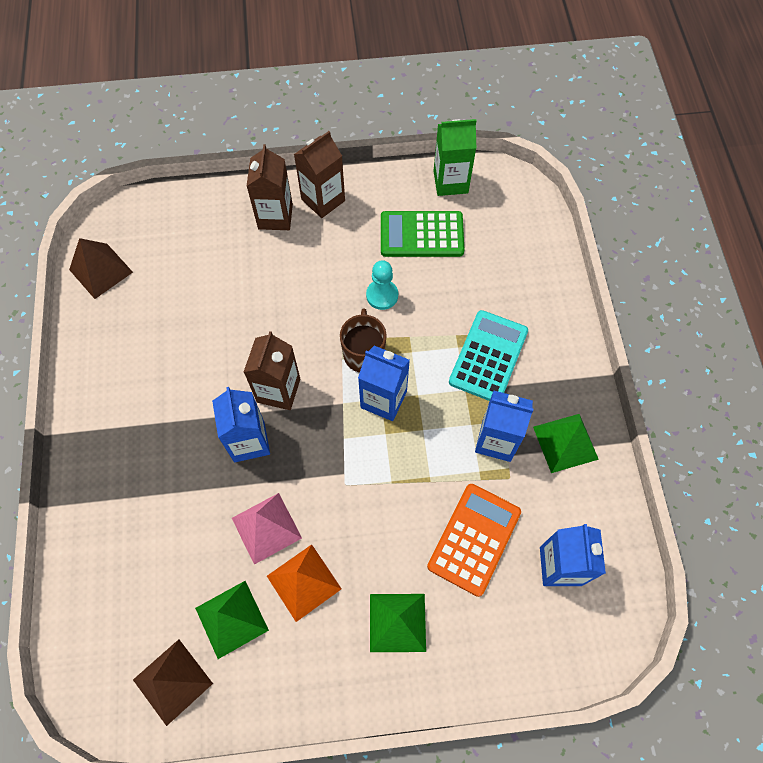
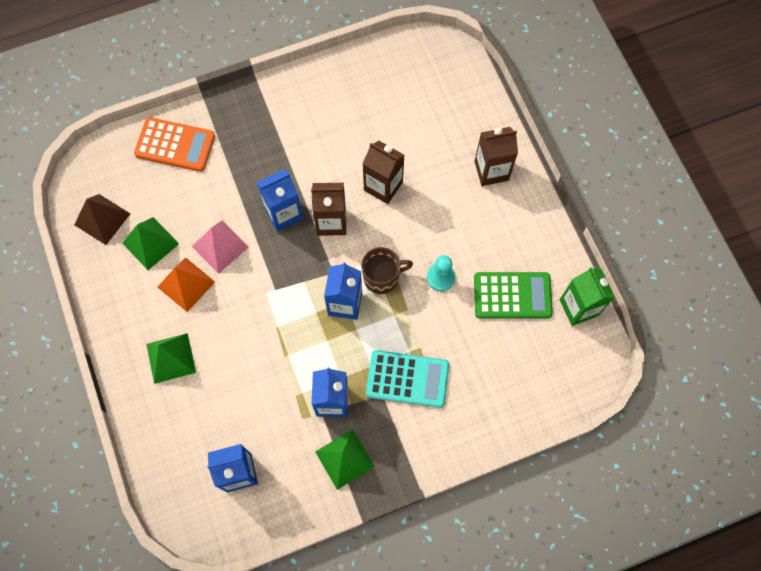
camera: 75 degrees right, 5 degrees up
brown pyramid [69,238,133,299] -> none
brown carton [294,131,345,218] -> brown carton moved to [362,141,404,204]
green calculator [381,211,465,257] -> green calculator turned 105 degrees clockwise [474,272,553,318]
orange calculator [427,484,521,597] -> orange calculator moved to [134,117,215,172]

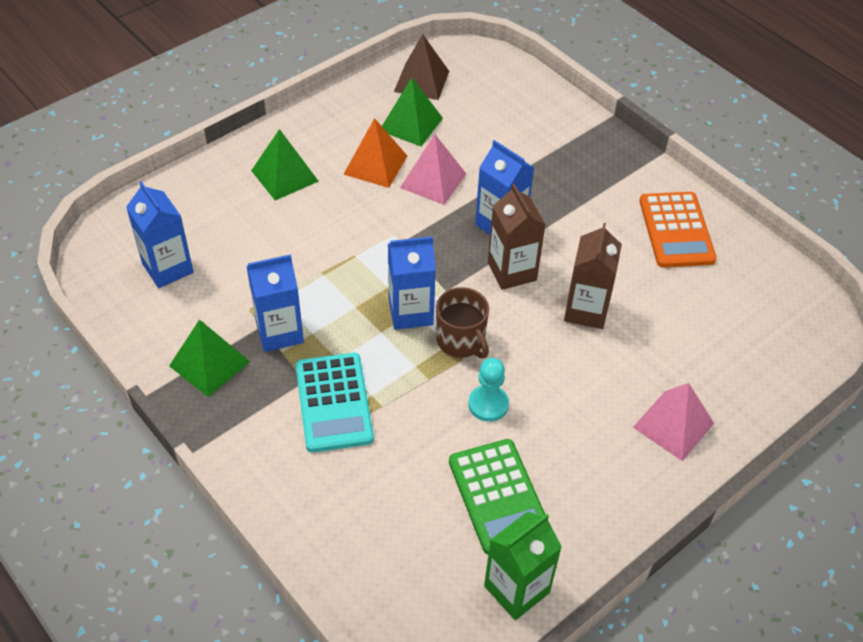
camera: 70 degrees right, 20 degrees down
orange calculator [134,117,215,172] -> orange calculator moved to [639,192,717,268]
brown carton [474,127,518,186] -> pink pyramid [633,383,714,461]

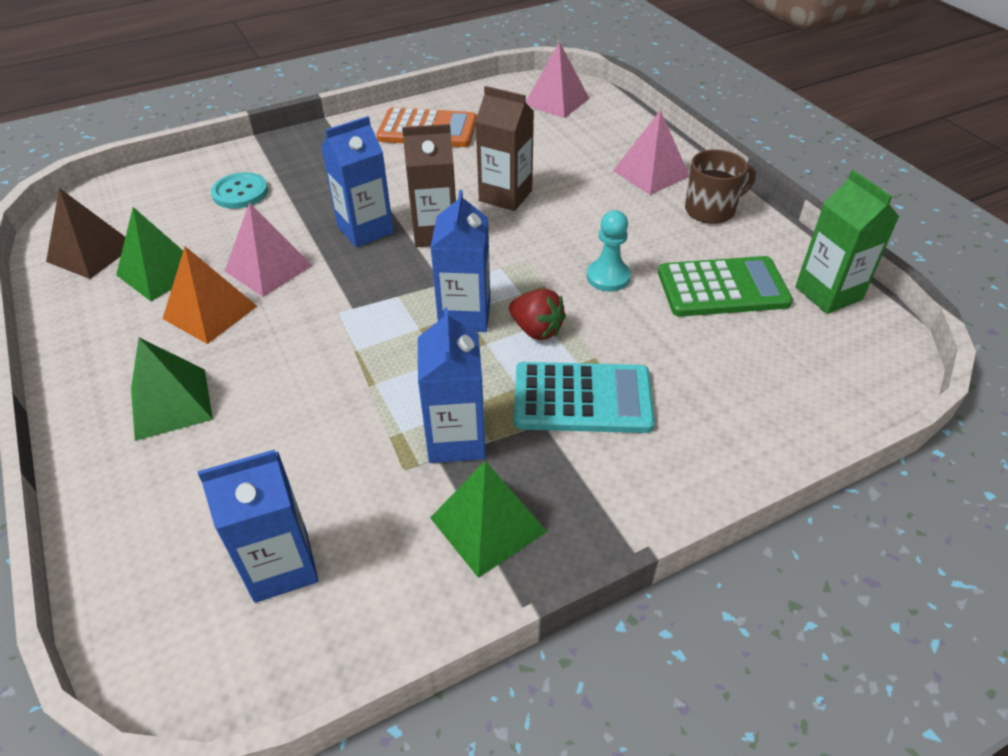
camera: 75 degrees left, 5 degrees down
brown mug [436,287,489,359] -> brown mug moved to [685,149,756,224]
none -> turquoise button [211,172,268,209]
none -> red strawberry [509,289,566,340]
none -> pink pyramid [526,42,590,118]

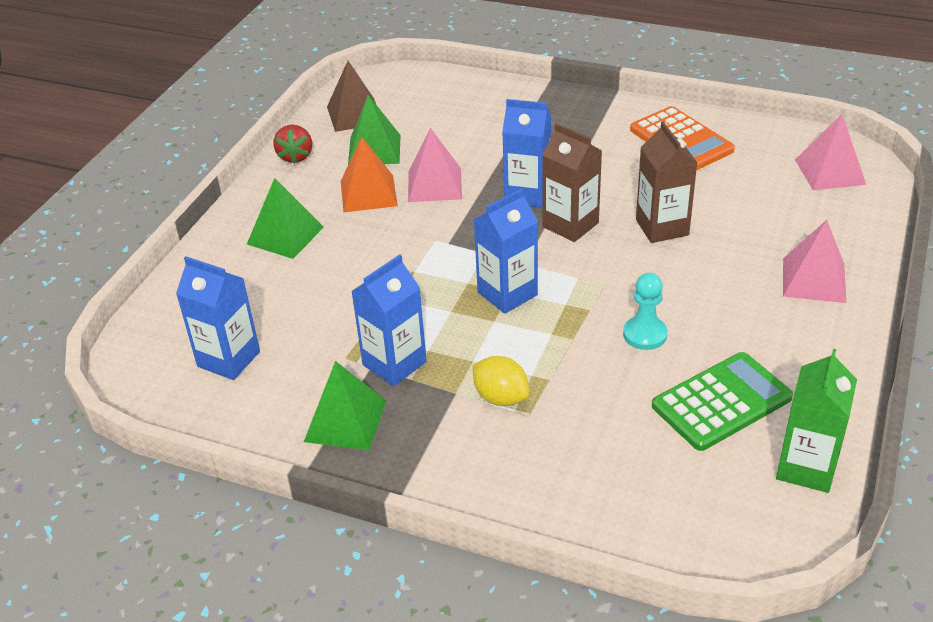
camera: 50 degrees right, 5 degrees down
turquoise button [211,172,268,209] -> none
red strawberry [509,289,566,340] -> red strawberry moved to [273,125,312,164]
turquoise calculator [514,362,655,433] -> yellow lemon [472,356,529,406]
green calculator [658,256,793,317] -> green calculator turned 75 degrees counterclockwise [652,352,793,451]
brown mug [685,149,756,224] -> none

